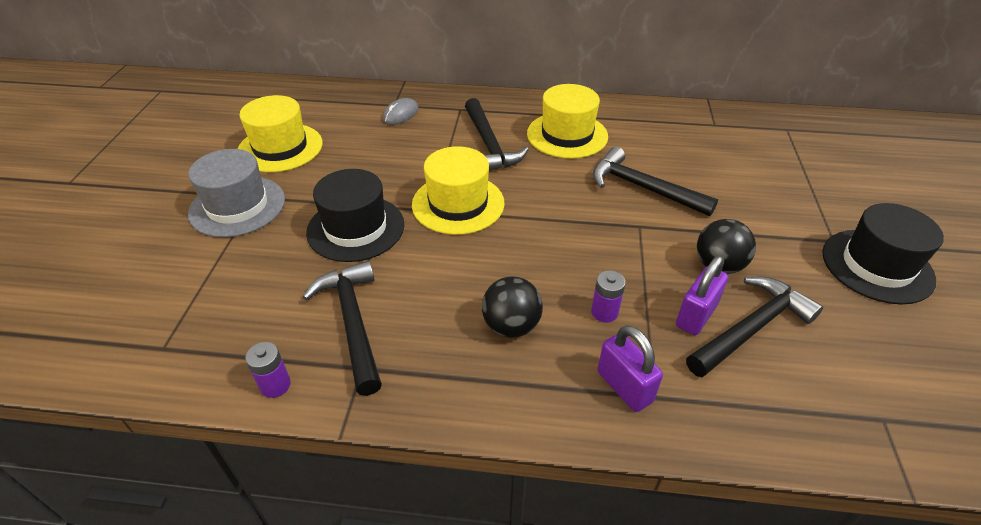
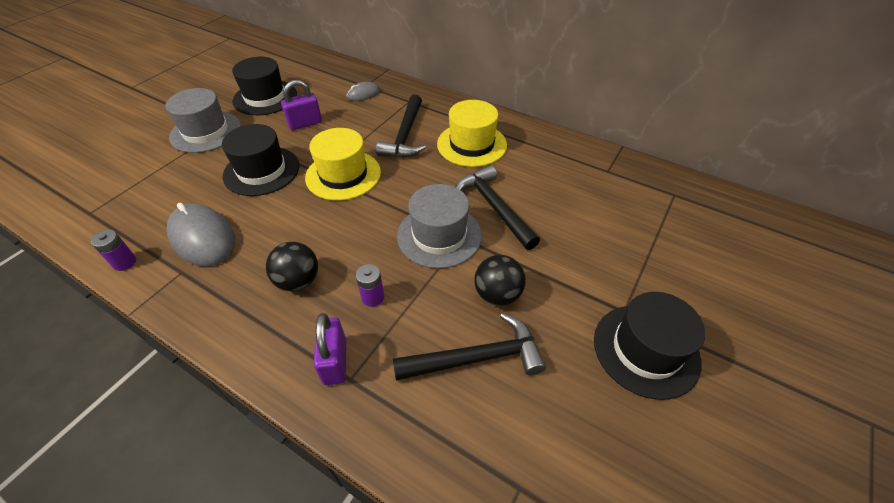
camera: 25 degrees right, 5 degrees up
yellow hat [238,95,323,172] -> black hat [232,57,297,115]
black hammer [303,261,382,396] -> grey mouse [167,203,235,266]
purple padlock [676,256,728,335] -> purple padlock moved to [281,80,322,130]
none -> grey hat [397,184,482,269]

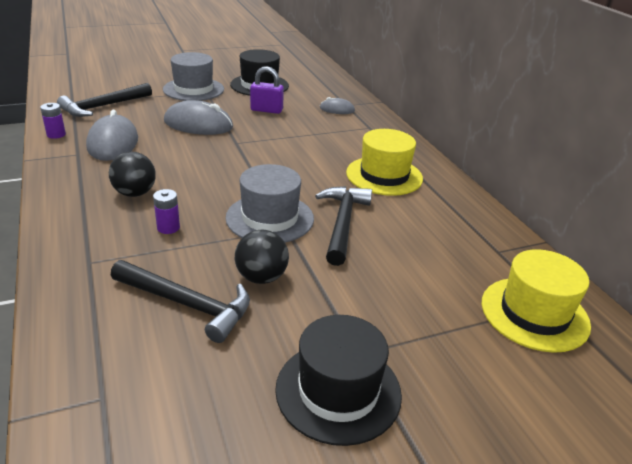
camera: 35 degrees right, 15 degrees down
black hat [222,124,299,196] -> grey mouse [164,100,233,135]
yellow hat [305,128,381,201] -> yellow hat moved to [482,249,591,353]
purple padlock [314,313,346,385] -> none
black hammer [376,94,426,158] -> black hammer moved to [57,83,152,117]

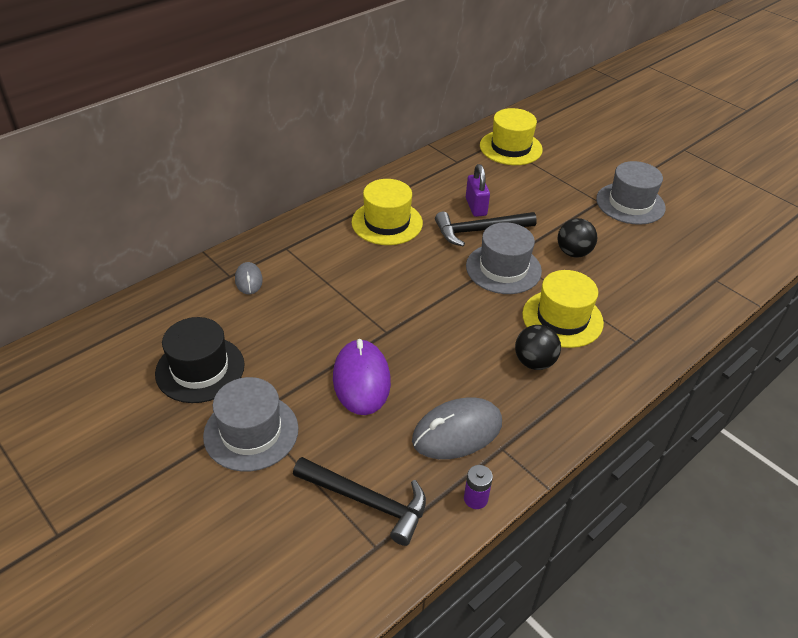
camera: 110 degrees left, 10 degrees up
black hammer [111,260,250,343] -> none
purple battery [153,189,180,234] -> yellow hat [522,270,604,348]
grey mouse [164,100,233,135] -> purple mouse [333,339,391,415]
purple padlock [250,66,284,114] -> purple padlock moved to [466,164,490,217]
black hat [275,315,402,446] -> grey hat [596,161,666,225]

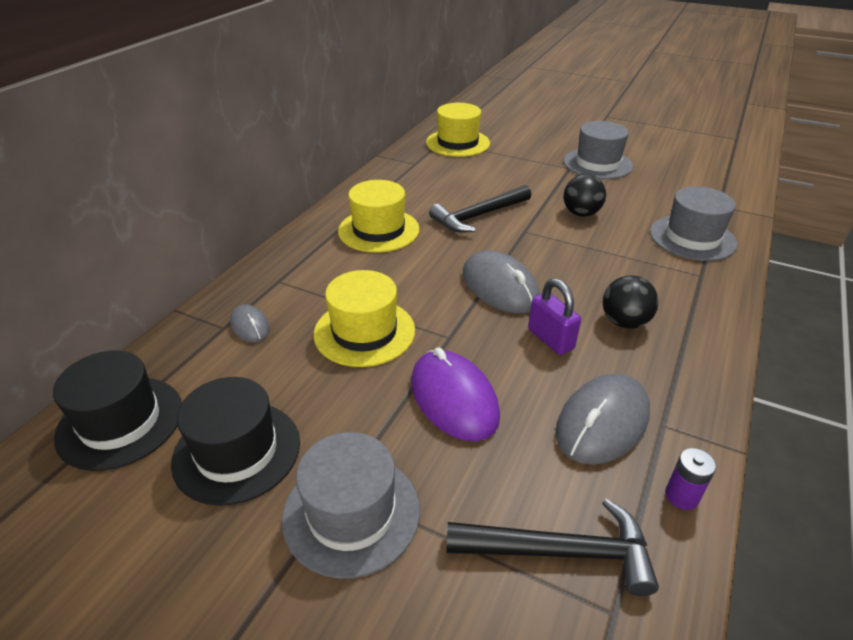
camera: 20 degrees left, 5 degrees down
purple padlock [466,164,490,217] -> purple padlock moved to [528,278,581,355]
grey hat [466,222,542,294] -> grey hat moved to [650,186,737,261]
yellow hat [522,270,604,348] -> yellow hat moved to [314,270,415,367]
none -> black hat [53,350,182,471]
none -> grey mouse [462,250,540,313]

